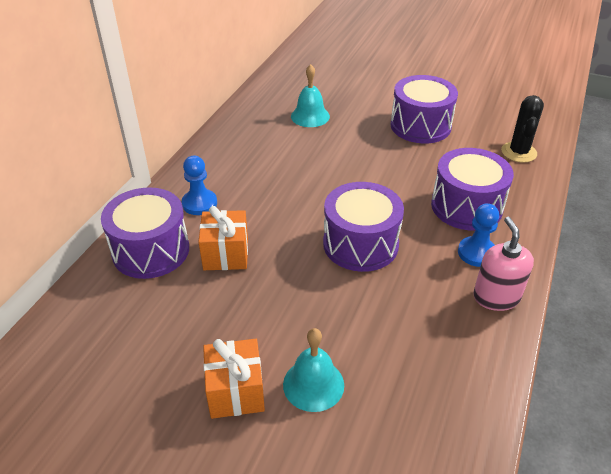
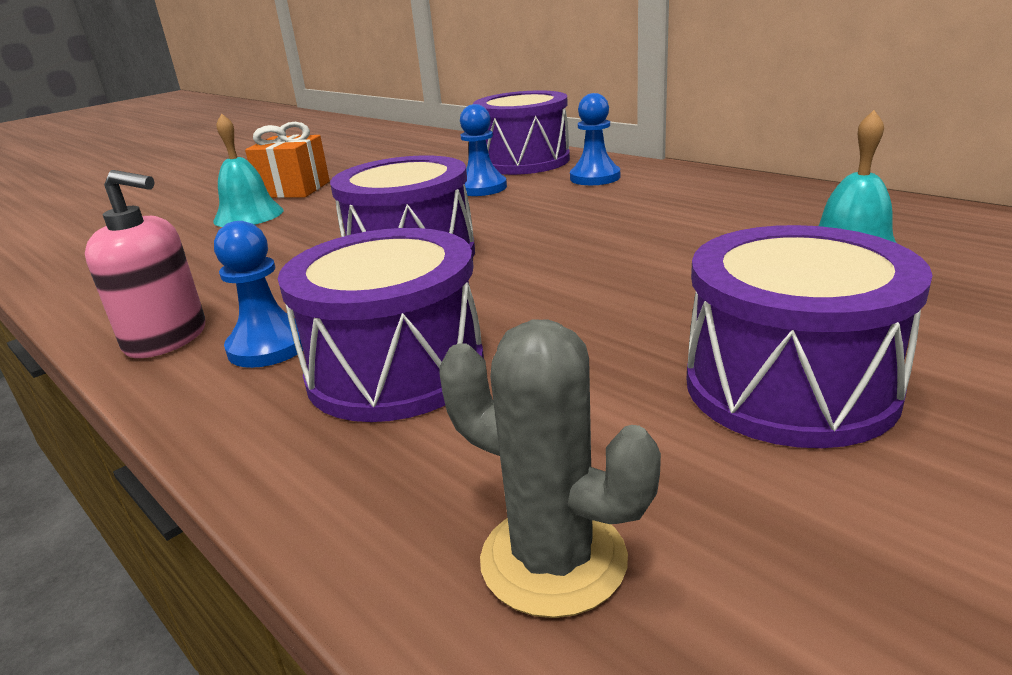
camera: 115 degrees right, 15 degrees down
orange gift [199,206,248,270] -> blue pawn [460,104,507,196]
black cactus [501,95,544,163] -> grey cactus [439,319,661,618]

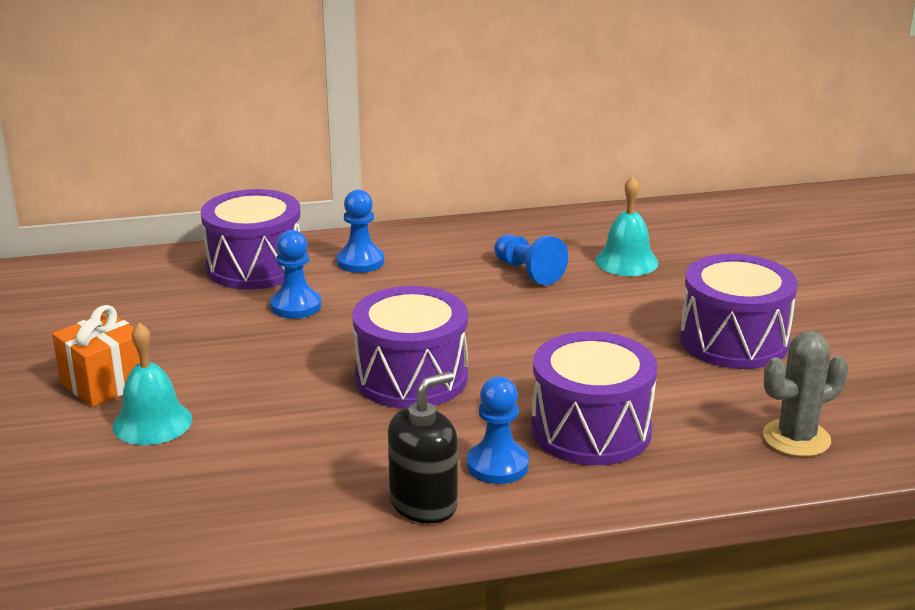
camera: 60 degrees left, 0 degrees up
pink soap dispenser [85,170,205,358] -> black soap dispenser [388,372,458,523]
none -> blue pawn [494,235,568,285]

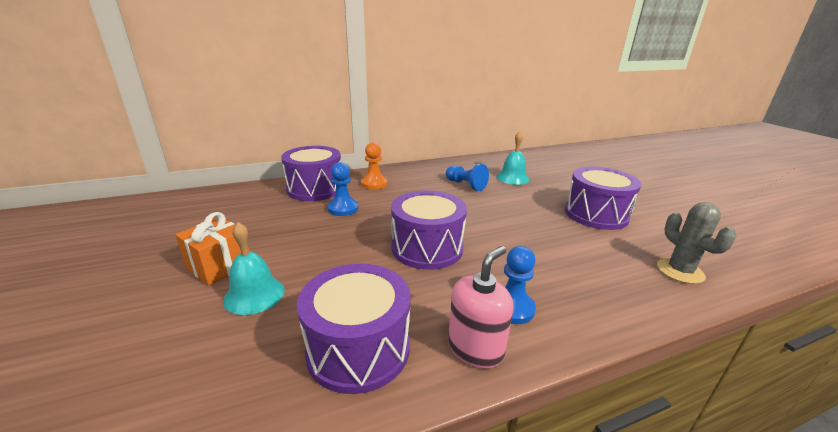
camera: 10 degrees left, 0 degrees up
blue pawn [337,190,384,273] -> orange pawn [361,143,387,190]
black soap dispenser [388,372,458,523] -> pink soap dispenser [448,246,513,368]
purple drum [531,332,658,465] -> purple drum moved to [297,264,411,394]
grey cactus [763,331,848,457] -> grey cactus turned 75 degrees counterclockwise [657,202,736,284]

